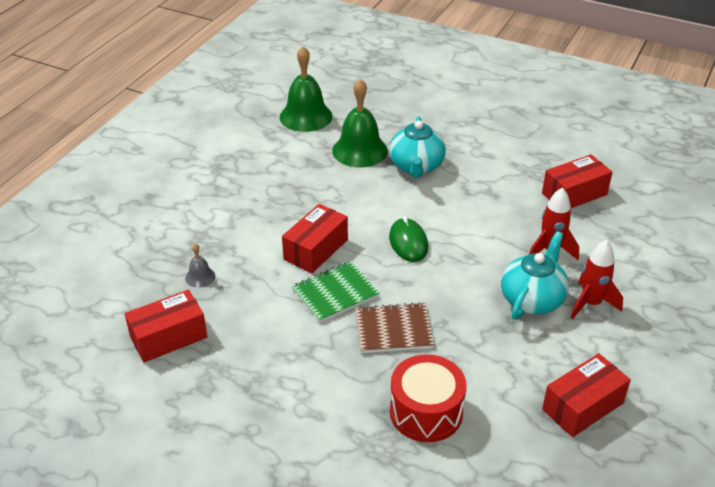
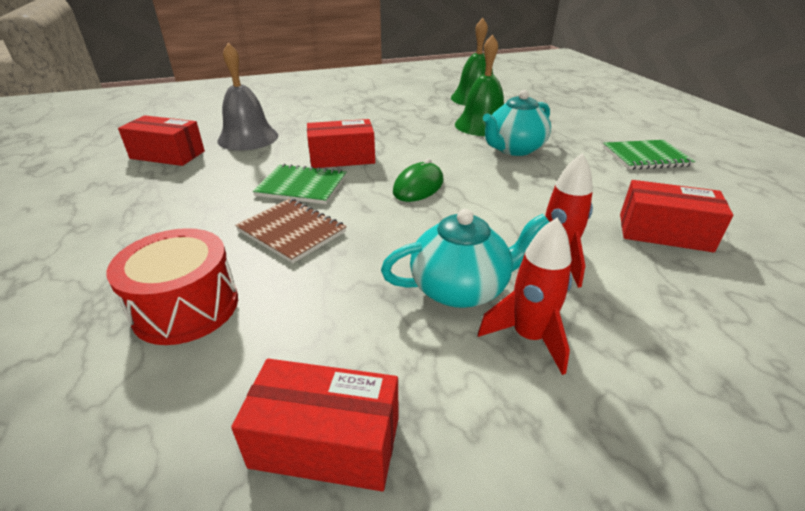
camera: 45 degrees right, 5 degrees down
grey bell [185,244,215,288] -> grey bell [217,43,278,150], size x2.18
none -> green notebook [603,140,695,170]

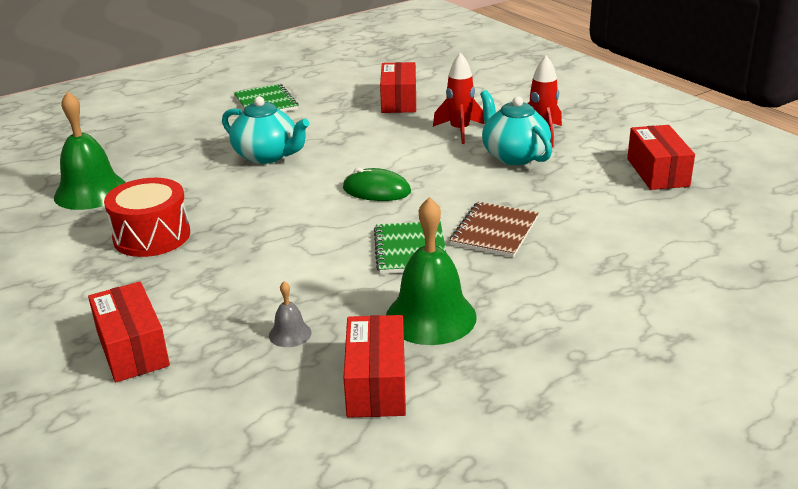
camera: 105 degrees left, 5 degrees down
red drum [106,228,238,345] -> red drum moved to [104,178,190,257]
grey bell [217,43,278,150] -> grey bell [269,281,312,347], size x0.46
red box [307,119,375,168] -> red box moved to [88,282,170,382]
green bell [455,34,504,136] -> green bell moved to [386,197,477,345]

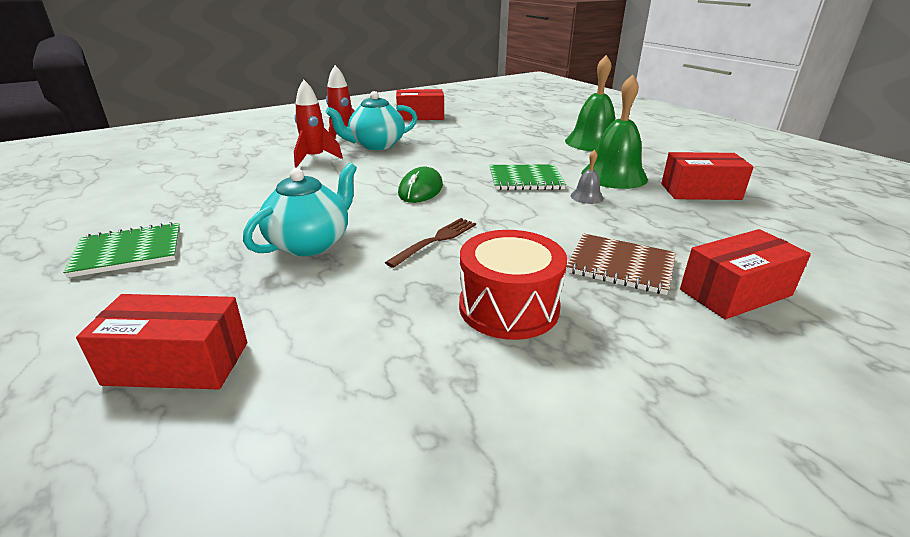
camera: 90 degrees left, 0 degrees up
green bell [54,91,126,210] -> green bell moved to [565,55,615,151]
grey bell [269,281,312,347] -> grey bell moved to [571,150,604,204]
red box [380,62,416,113] -> red box moved to [76,294,247,389]
brown notebook [450,202,539,258] -> brown notebook moved to [566,233,676,295]
none -> brown fork [385,218,476,268]

